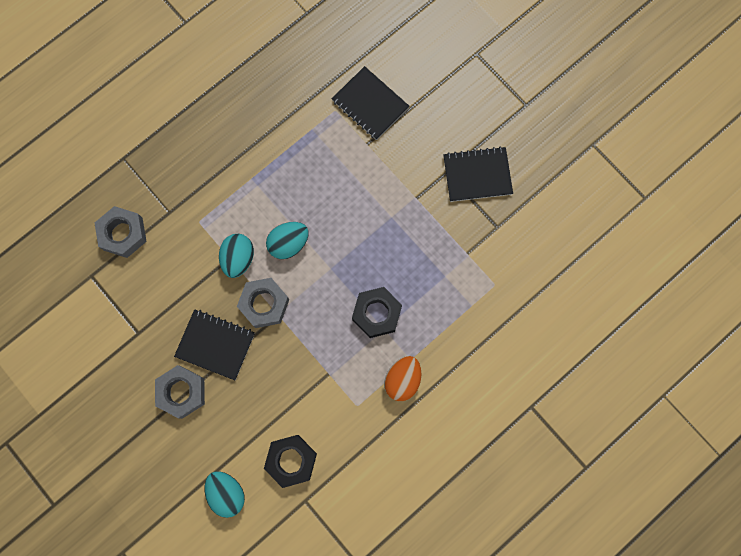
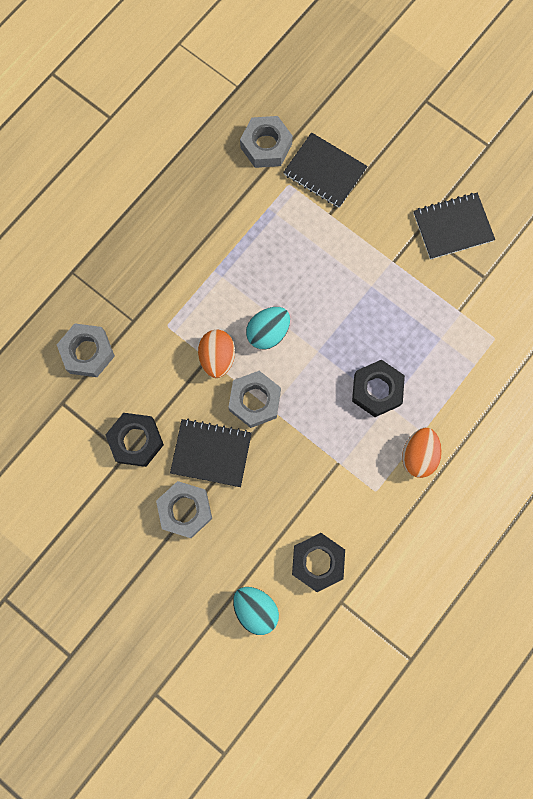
camera: 10 degrees left, 0 degrees up
turquoise egg [219,234,254,278] -> orange egg [198,330,235,378]
none -> black nut [106,413,164,467]
none -> grey nut [240,116,293,168]

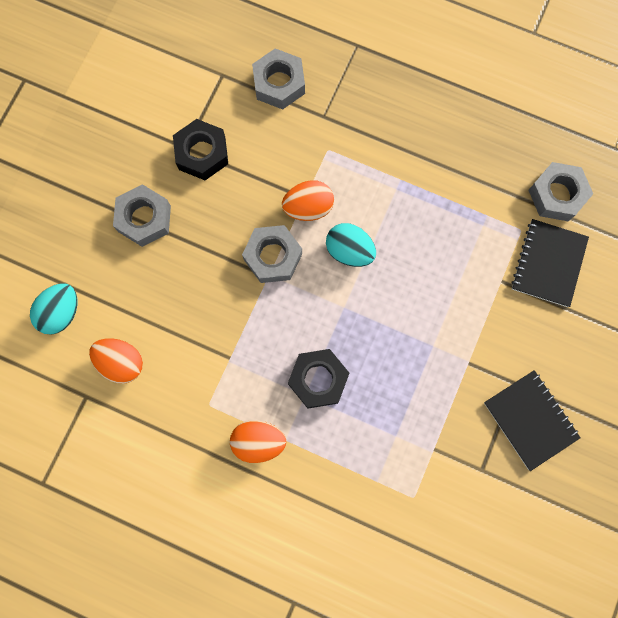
camera: 75 degrees right, 0 degrees up
black notebook [170,419,252,487] -> none
black nut [292,533,345,592] -> orange egg [89,338,143,384]

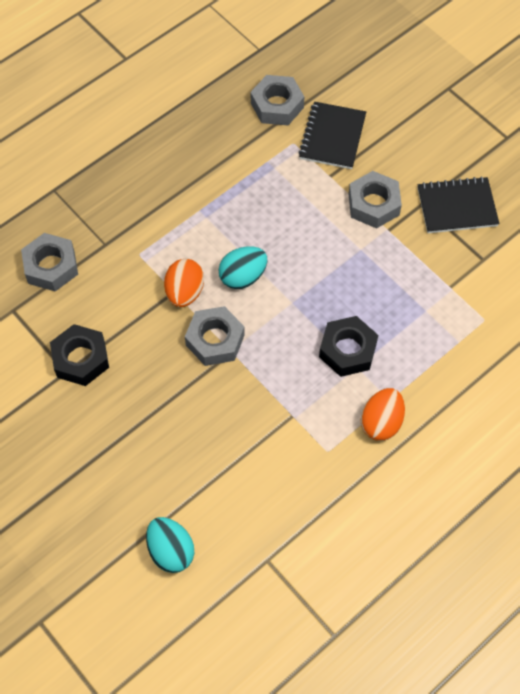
camera: 65 degrees left, 15 degrees down
orange egg [89,338,143,384] -> none
grey nut [113,184,171,247] -> grey nut moved to [348,171,402,228]
black notebook [511,219,589,307] -> black notebook turned 60 degrees clockwise [298,102,366,169]

